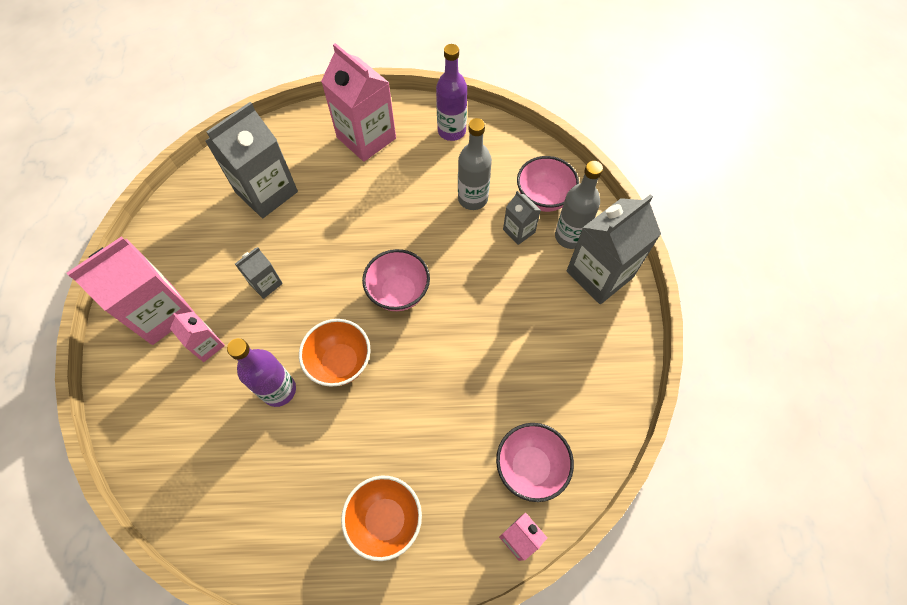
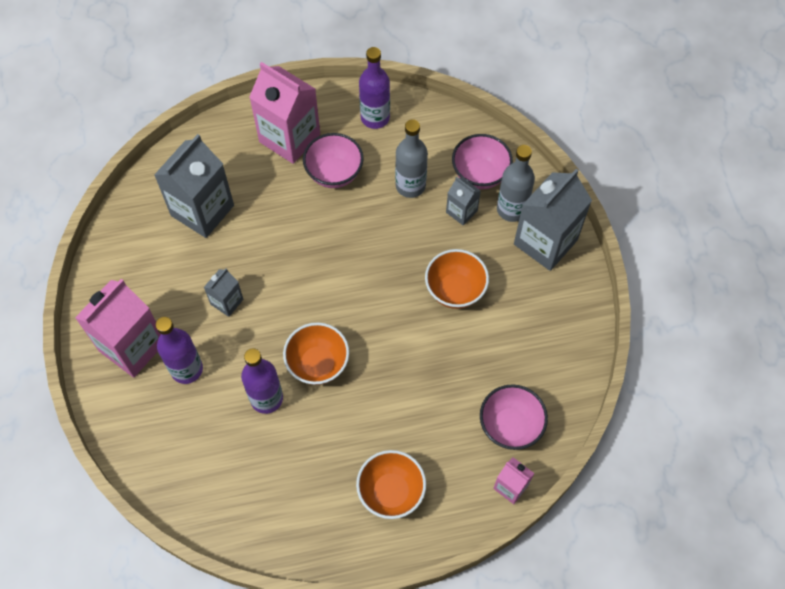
camera: 10 degrees left, 0 degrees up
pink carton [170,312,225,362] -> purple bottle [156,317,203,384]
pink bowl [362,249,430,311] -> pink bowl moved to [303,133,364,188]
none -> orange bowl [425,249,489,309]

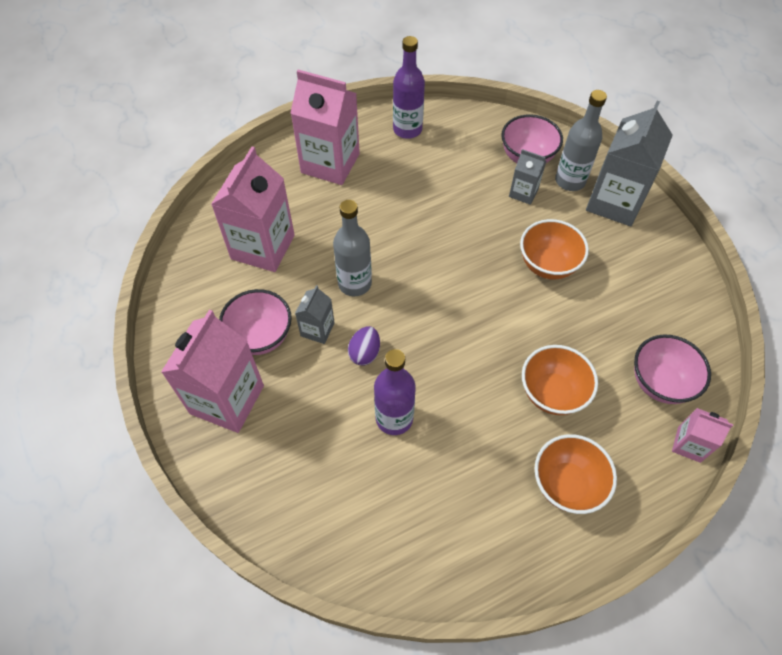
camera: 15 degrees left, 5 degrees down
grey carton [154,134,234,238] -> pink carton [211,147,295,272]
purple bottle [156,317,203,384] -> none
orange bowl [283,322,349,385] -> orange bowl moved to [522,345,598,415]
pink bowl [303,133,364,188] -> pink bowl moved to [219,289,292,355]
grey bottle [395,119,428,198] -> grey bottle moved to [333,200,372,296]
none -> purple egg [348,326,380,365]

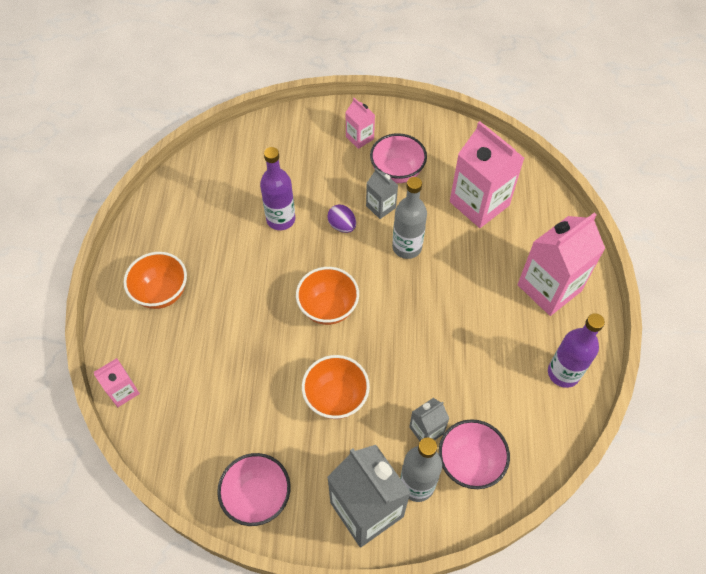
camera: 120 degrees right, 0 degrees up
pink carton [161,310,264,433] -> pink carton [345,98,375,149], size x0.50
orange bowl [522,345,598,415] -> orange bowl moved to [296,267,359,325]
pink bowl [634,334,711,404] -> pink bowl moved to [217,453,291,526]

